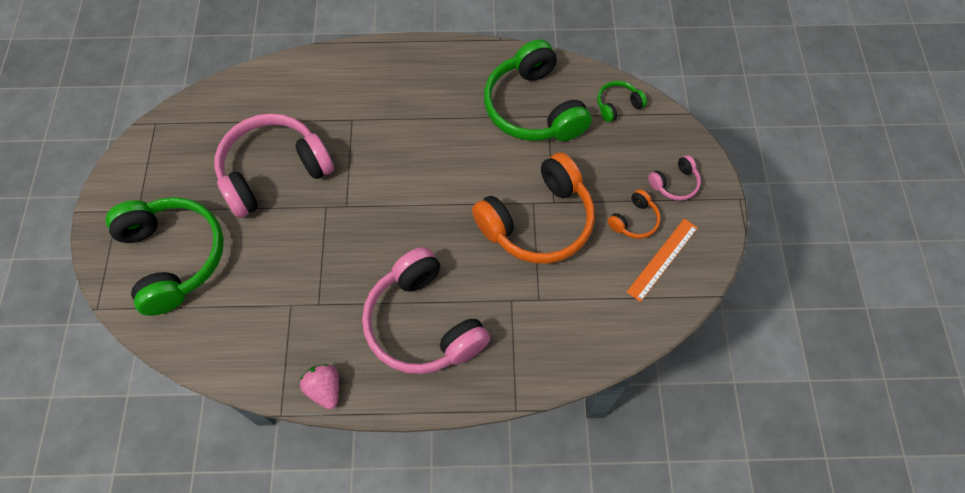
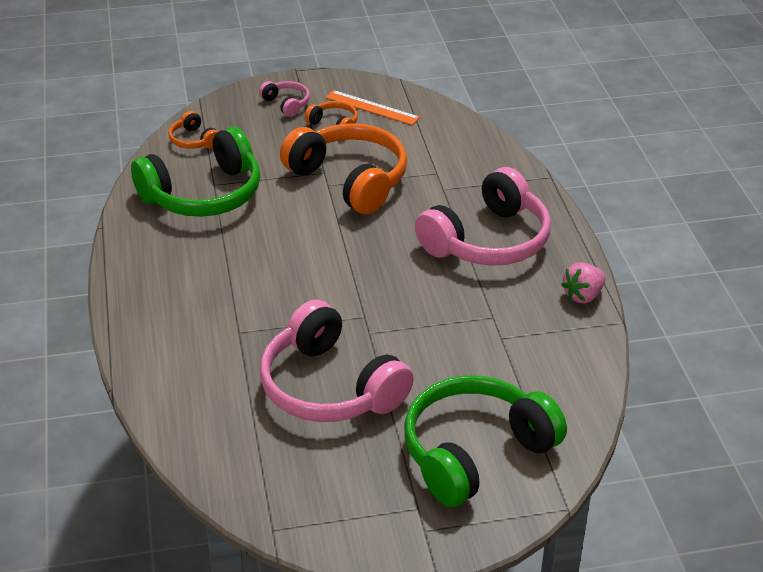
camera: 100 degrees left, 25 degrees down
green headphones [597,81,647,122] -> orange headphones [169,111,218,149]

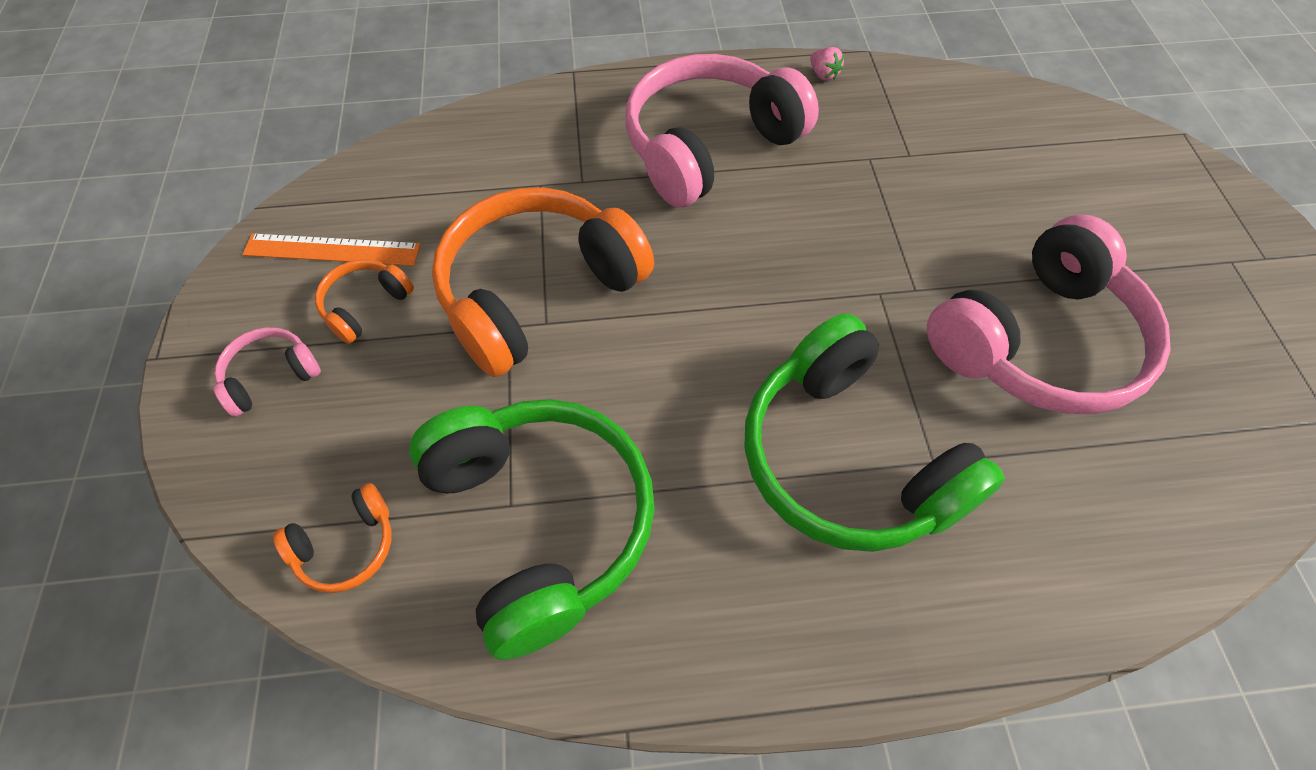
camera: 85 degrees left, 20 degrees up
orange ruler [325,90,420,125] -> orange ruler turned 60 degrees clockwise [242,233,421,266]
green headphones [404,376,567,507] -> green headphones moved to [744,313,1005,552]
pink headphones [415,167,551,266] -> pink headphones turned 90 degrees counterclockwise [626,54,819,207]
pink strawberry [561,262,606,304] -> pink strawberry [810,47,844,81], size x0.62

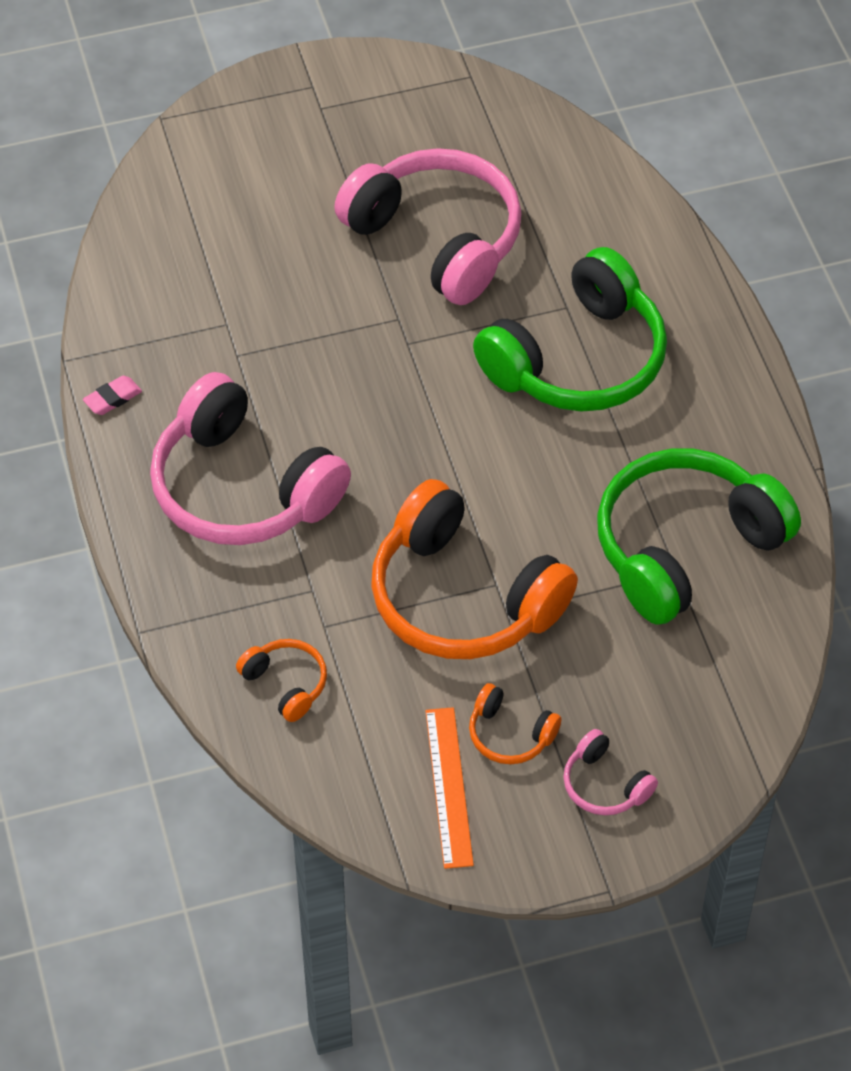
camera: 100 degrees left, 5 degrees down
orange headphones [273,483,392,593] -> orange headphones moved to [236,639,327,722]
pink strawberry [810,47,844,81] -> pink eraser [83,376,142,415]

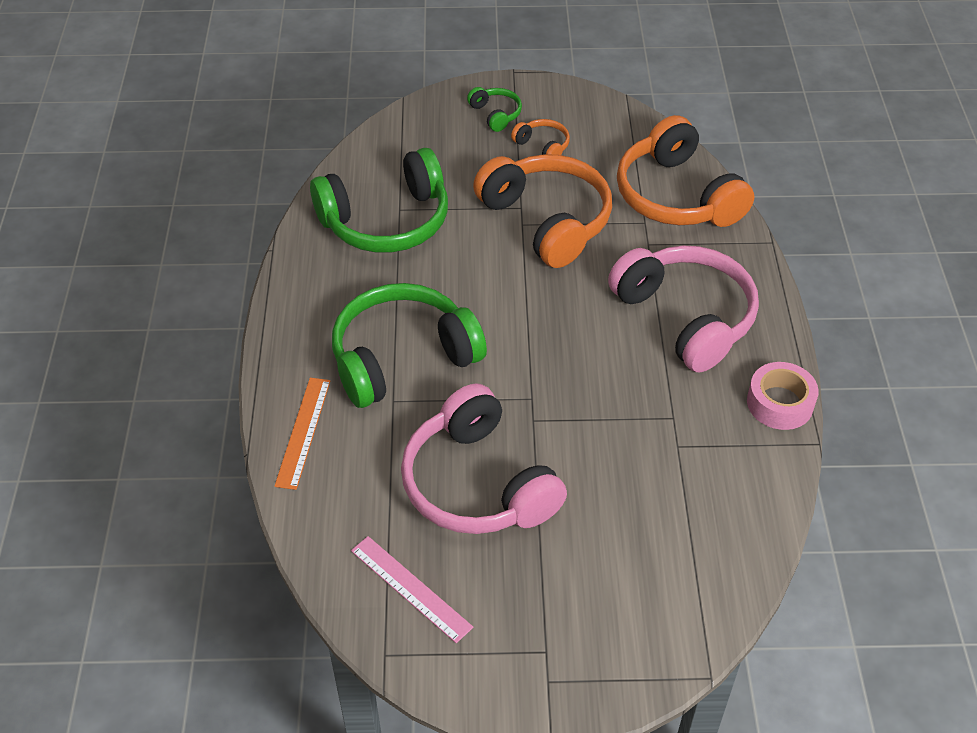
camera: 165 degrees left, 5 degrees down
pink eraser [83,376,142,415] -> pink tape [747,362,819,430]
orange headphones [236,639,327,722] -> orange headphones [617,115,754,227], size x2.27
orange ruler [426,707,474,869] -> orange ruler moved to [274,378,331,490]
pink headphones [563,729,658,815] -> green headphones [467,87,522,132]
none -> pink ruler [351,536,473,643]

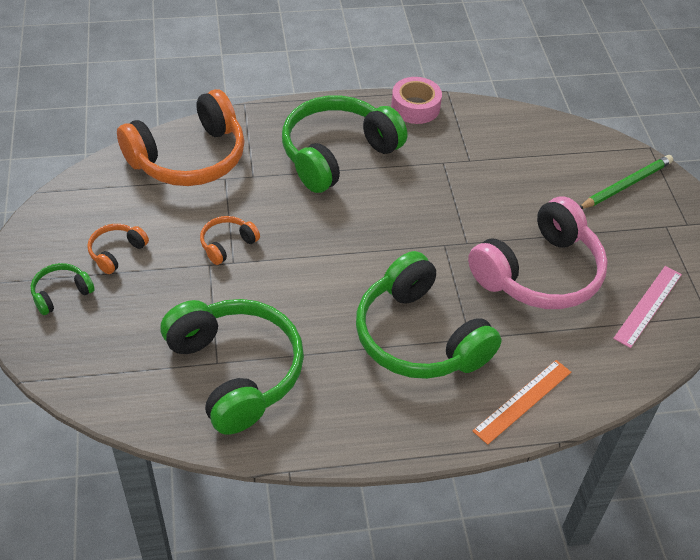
camera: 100 degrees left, 0 degrees up
orange ruler [274,378,331,490] -> orange ruler turned 45 degrees counterclockwise [473,360,571,445]
orange headphones [473,154,612,268] -> orange headphones [200,216,260,265], size x0.44
pink headphones [608,246,759,373] -> green headphones [282,96,407,193]
none -> green pencil [580,155,673,209]

